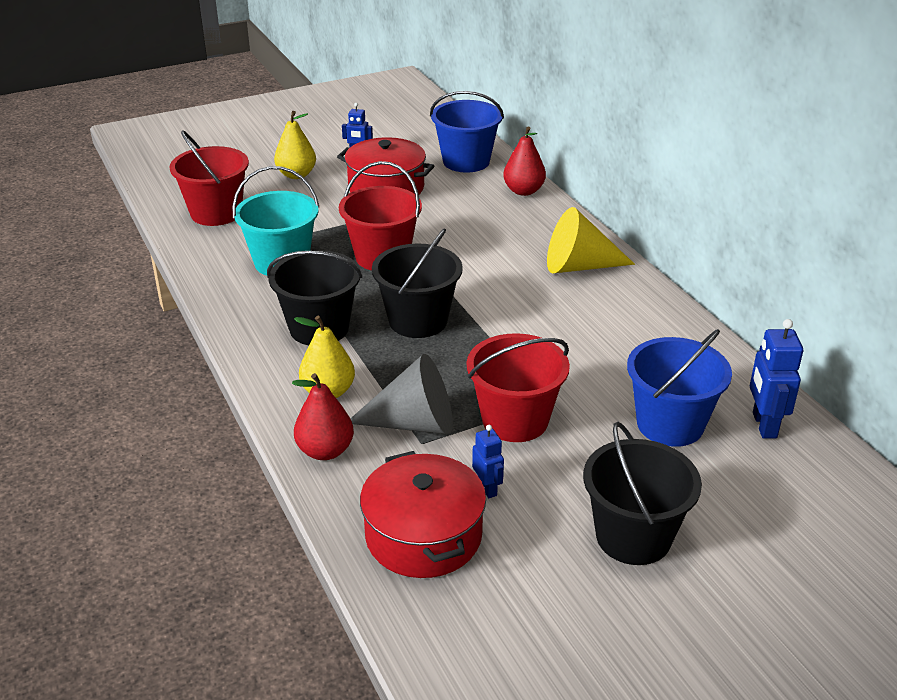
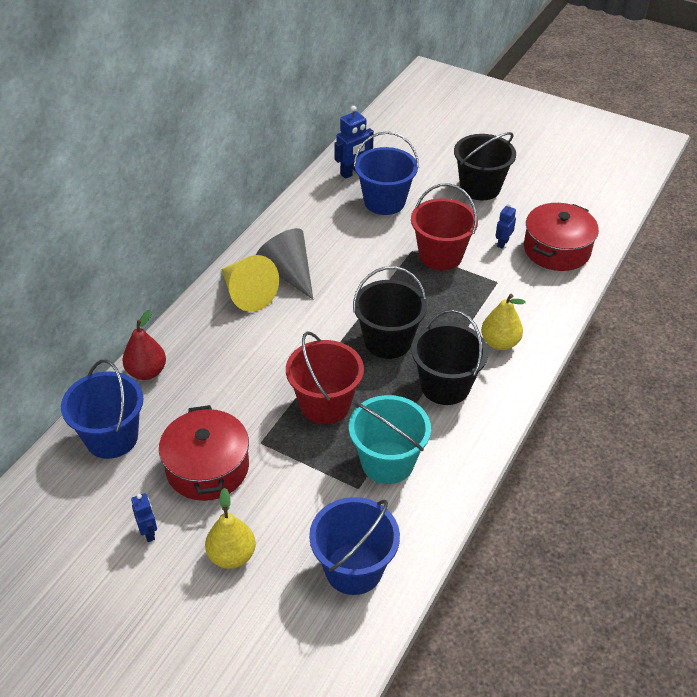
camera: 125 degrees left, 10 degrees up
red bucket [169,130,249,226] -> blue bucket [309,497,400,595]
red pear [292,373,354,460] -> none
grey cone [350,354,453,435] -> grey cone moved to [256,228,313,299]

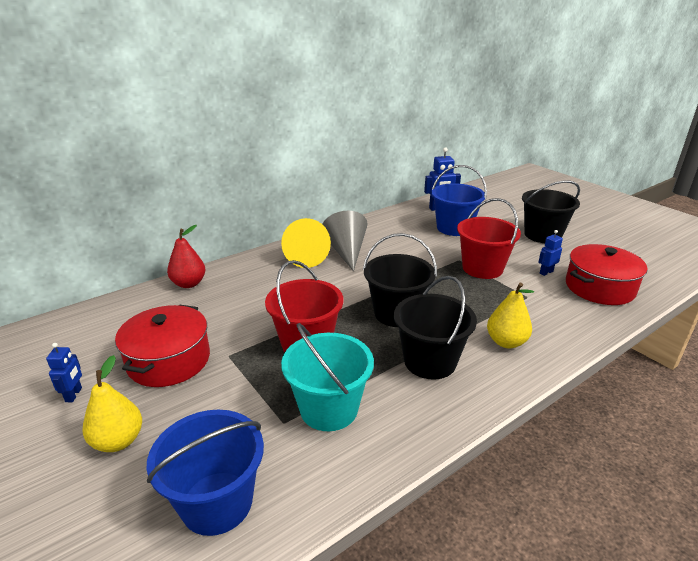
camera: 25 degrees right, 15 degrees down
blue bucket [61,360,143,459] -> none

